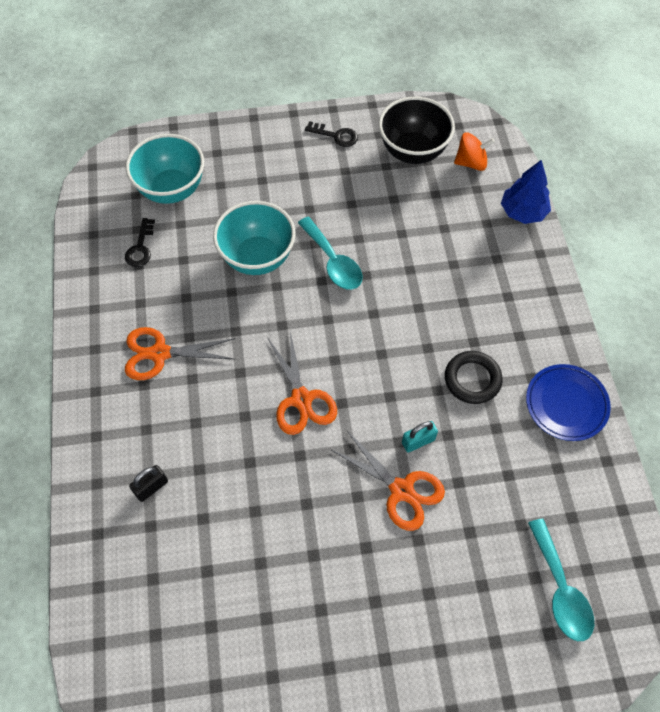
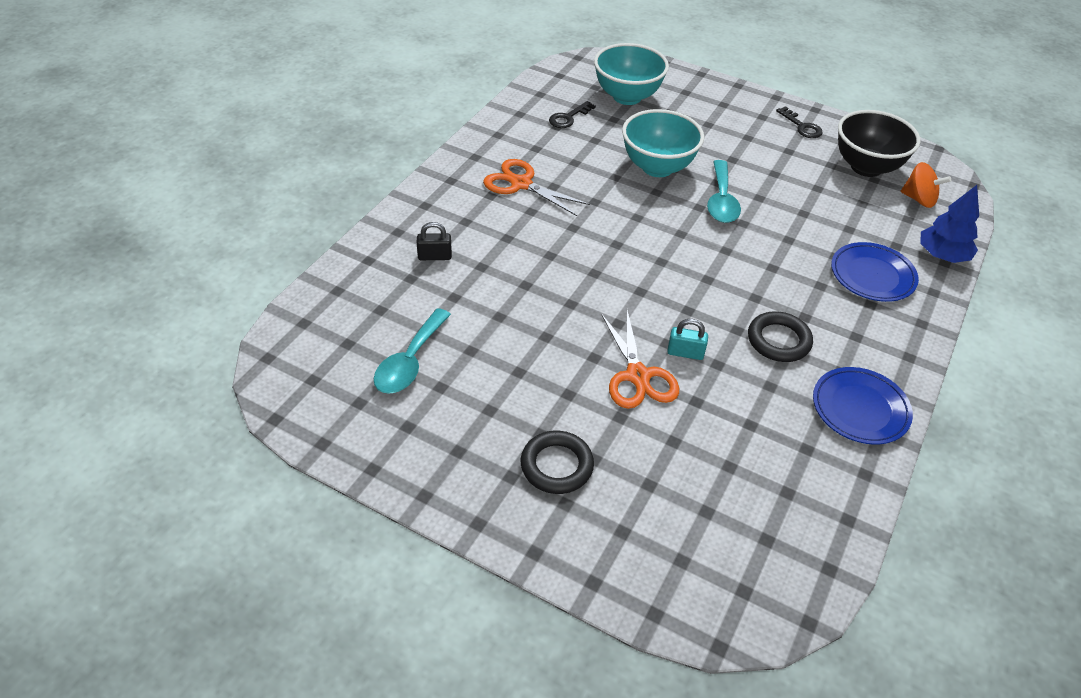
camera: 35 degrees right, 15 degrees down
orange scissors [268,331,337,435] -> none
turquoise spoon [528,518,594,641] -> turquoise spoon moved to [374,308,451,394]
none -> black ring [521,431,594,494]
none -> blue plate [831,242,919,302]

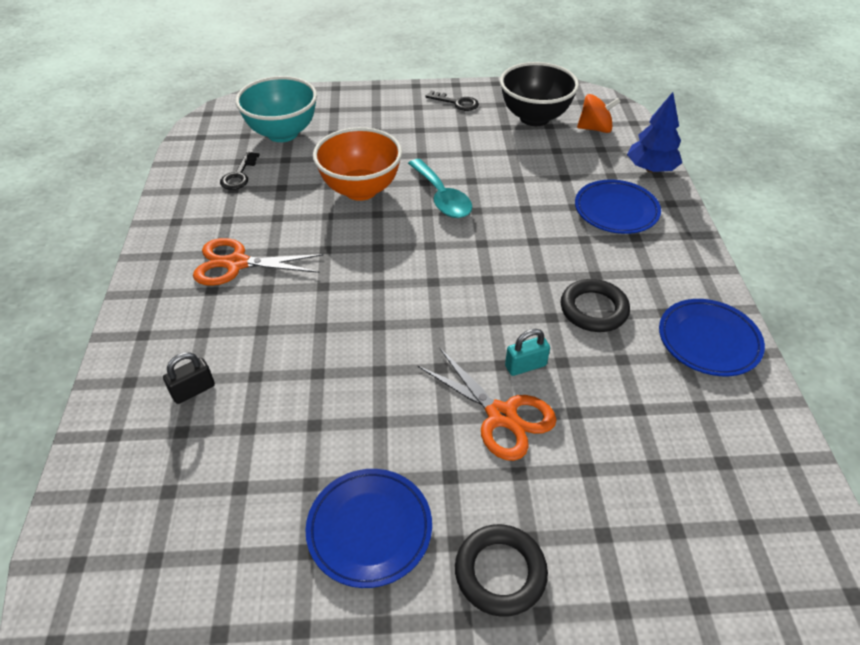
camera: 30 degrees left, 0 degrees up
turquoise spoon [374,308,451,394] -> none
turquoise bowl [622,109,704,177] -> orange bowl [313,127,402,201]
none -> blue plate [305,469,432,588]

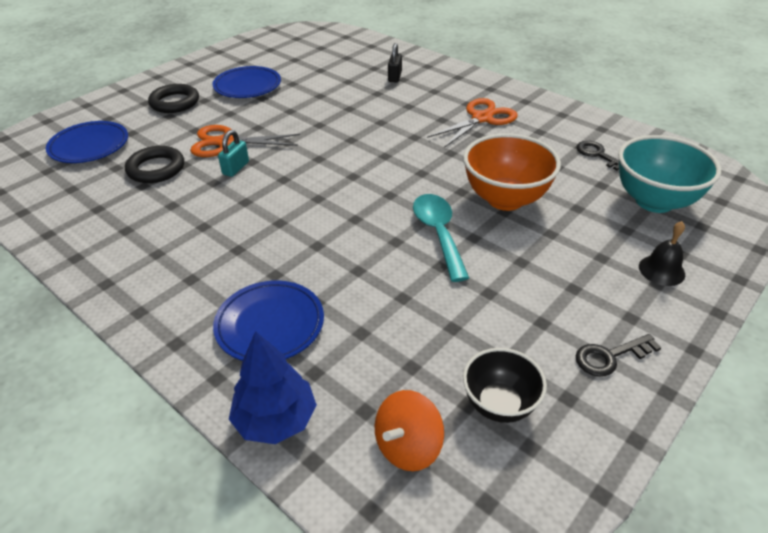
camera: 135 degrees right, 5 degrees down
turquoise spoon [408,159,472,218] -> turquoise spoon turned 60 degrees clockwise [413,194,469,282]
black bowl [500,62,579,126] -> black bowl [463,348,547,423], size x0.62
black ring [561,279,630,332] -> black ring moved to [125,146,184,183]
blue plate [659,299,765,376] -> blue plate moved to [46,121,128,163]
none -> black bell [639,221,685,286]

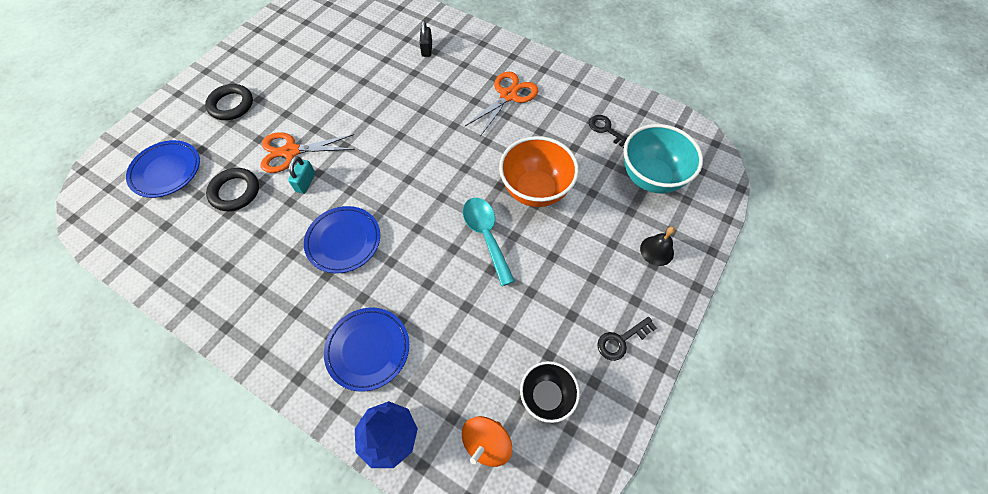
camera: 10 degrees left, 20 degrees up
blue plate [213,66,281,98] -> blue plate moved to [304,206,380,273]

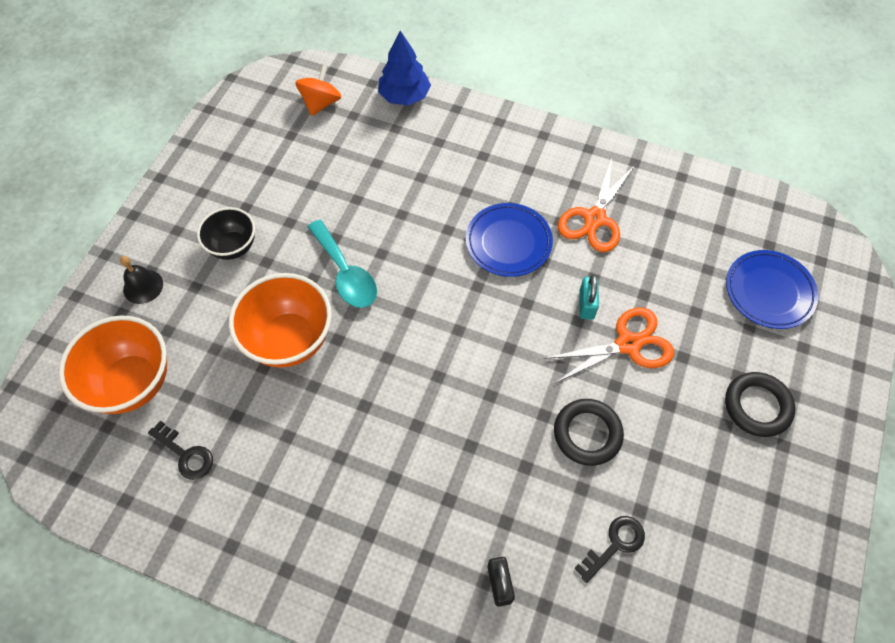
camera: 170 degrees right, 0 degrees up
black ring [206,168,259,211] -> black ring moved to [554,399,624,466]
blue plate [324,307,409,392] -> none
orange scissors [465,71,538,135] -> orange scissors moved to [558,159,635,252]
black bowl [520,361,580,423] -> black bowl moved to [197,207,255,260]
black key [597,317,657,361] -> black key moved to [575,516,645,583]
turquoise bowl [624,124,703,193] -> orange bowl [59,315,167,414]

